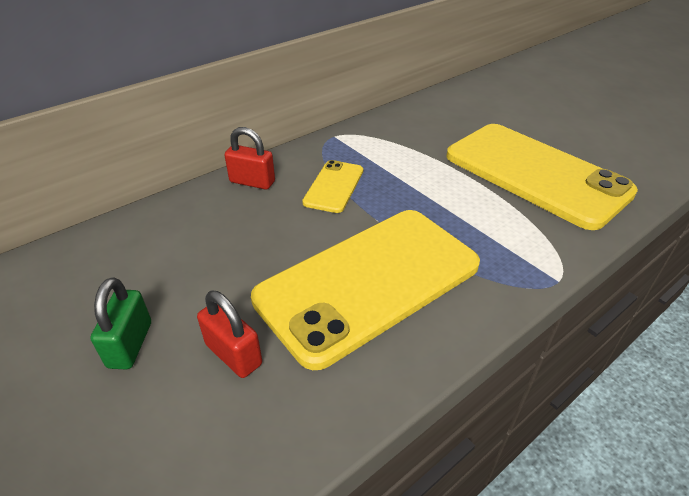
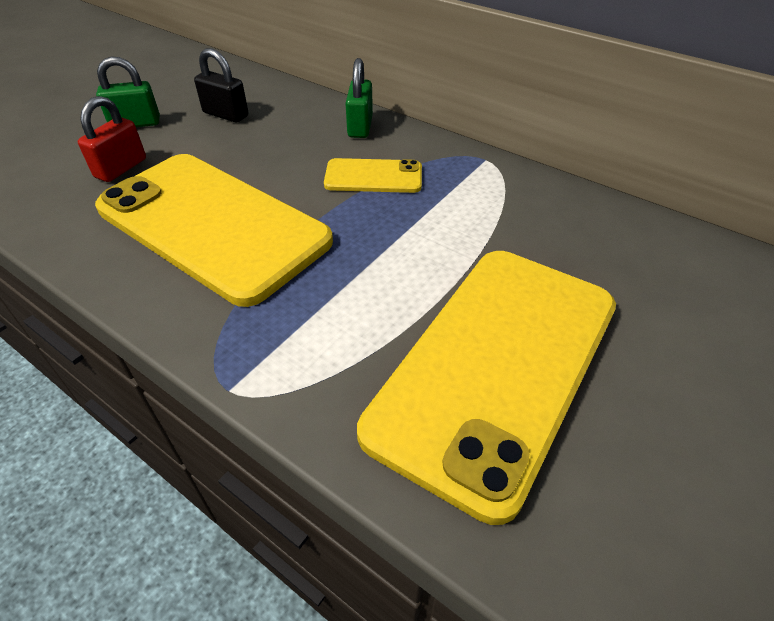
camera: 75 degrees right, 5 degrees up
red padlock [225,127,275,190] -> green padlock [345,58,373,138]
none -> black padlock [194,48,248,122]

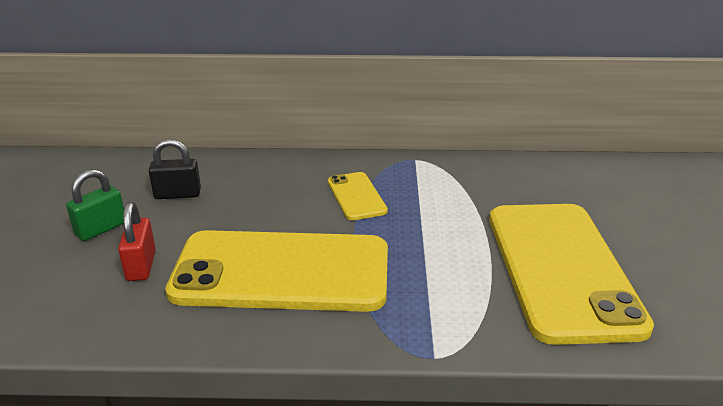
camera: 35 degrees left, 15 degrees down
yellow phone [324,158,422,193] -> yellow phone turned 75 degrees counterclockwise [328,172,388,220]
green padlock [345,58,373,138] -> none

